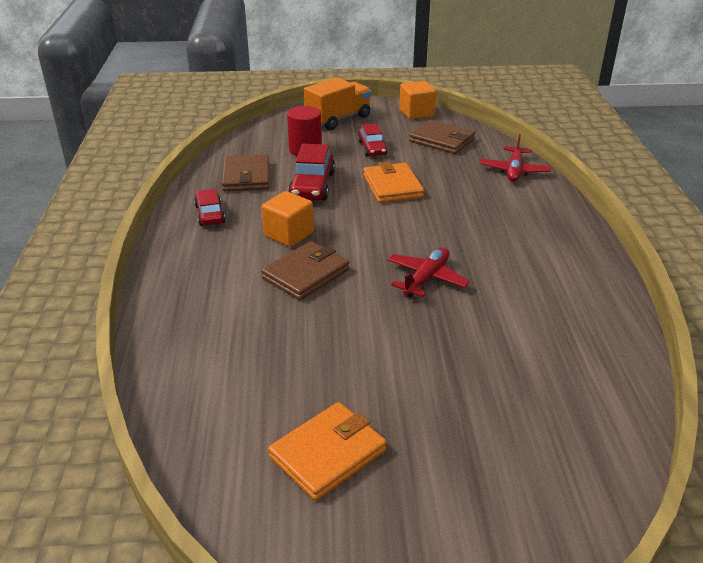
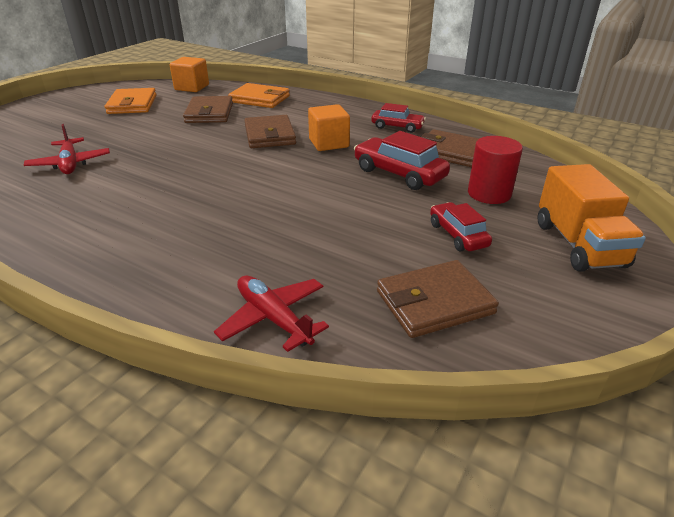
camera: 125 degrees right, 0 degrees up
red car [358,123,388,156] -> red car turned 45 degrees clockwise [430,202,492,251]
orange wallet [363,162,424,203] -> orange wallet moved to [228,83,290,108]
red plane [388,247,470,297] -> red plane moved to [24,124,110,174]
orange cube [399,81,436,119] -> orange cube moved to [170,57,209,92]
none -> brown wallet [183,96,233,123]

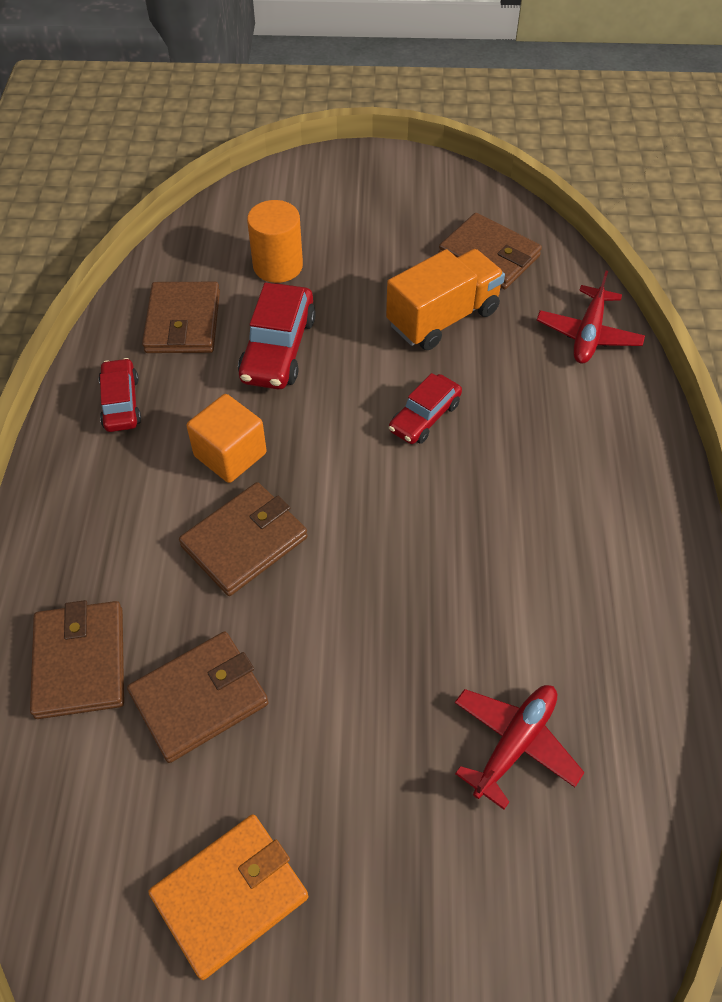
camera: 120 degrees left, 20 degrees up
orange cube [170,57,209,92] -> none
orange wallet [228,83,290,108] -> brown wallet [30,600,124,719]
red car [430,202,492,251] -> red car moved to [389,373,462,444]
red cylinder [468,136,523,204] -> orange cylinder [247,200,303,283]
orange truck [538,164,646,272] -> orange truck moved to [386,249,505,350]

